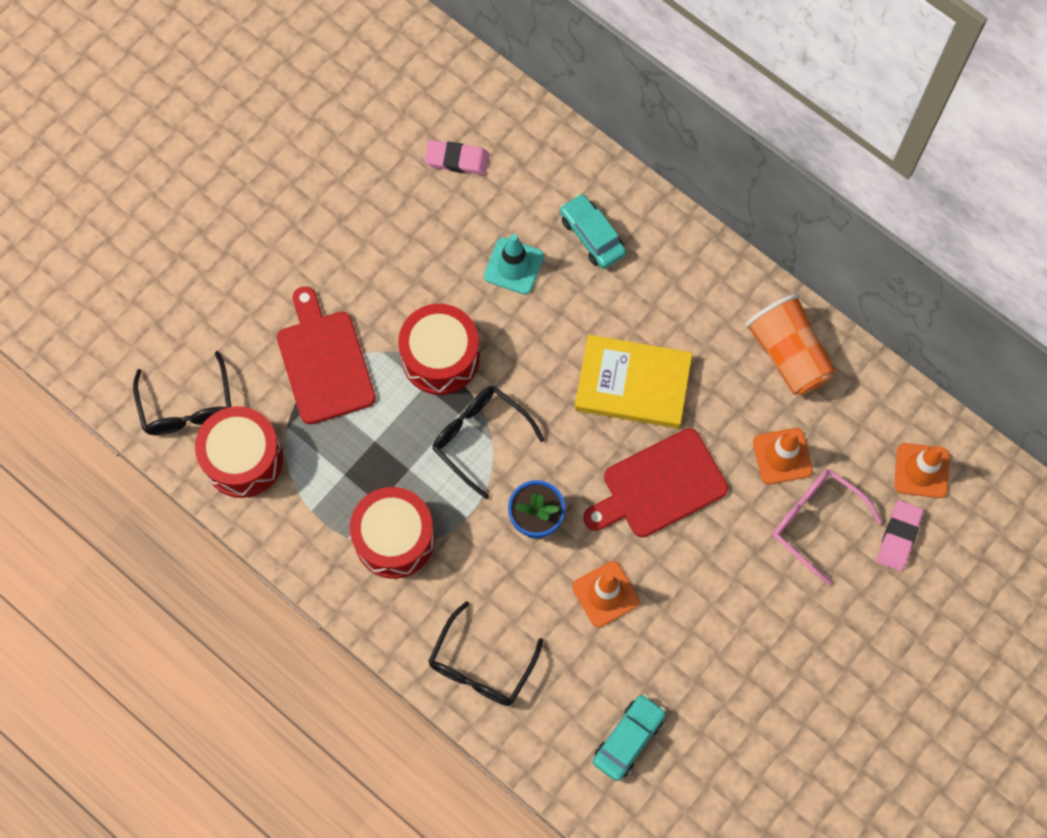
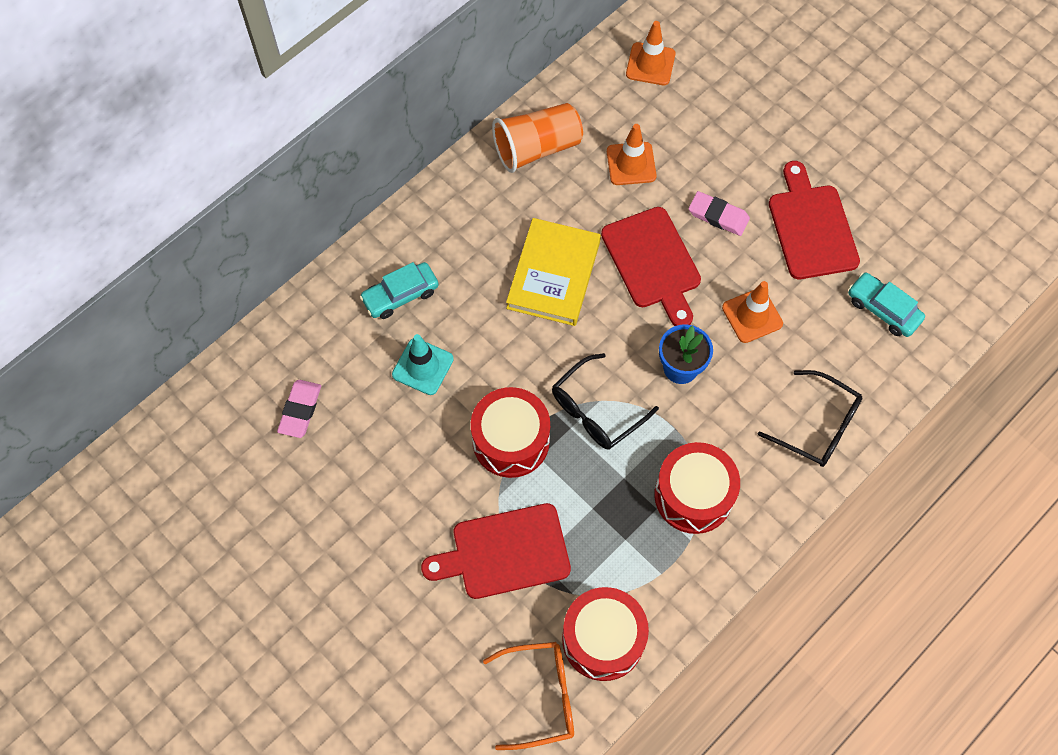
camera: 85 degrees left, 5 degrees down
black glasses [133,351,231,435] -> orange glasses [483,642,574,750]
pink glasses [772,469,882,585] -> none
pink eraser [877,500,923,571] -> pink eraser moved to [689,191,750,236]
none -> red cutting board [769,161,860,279]

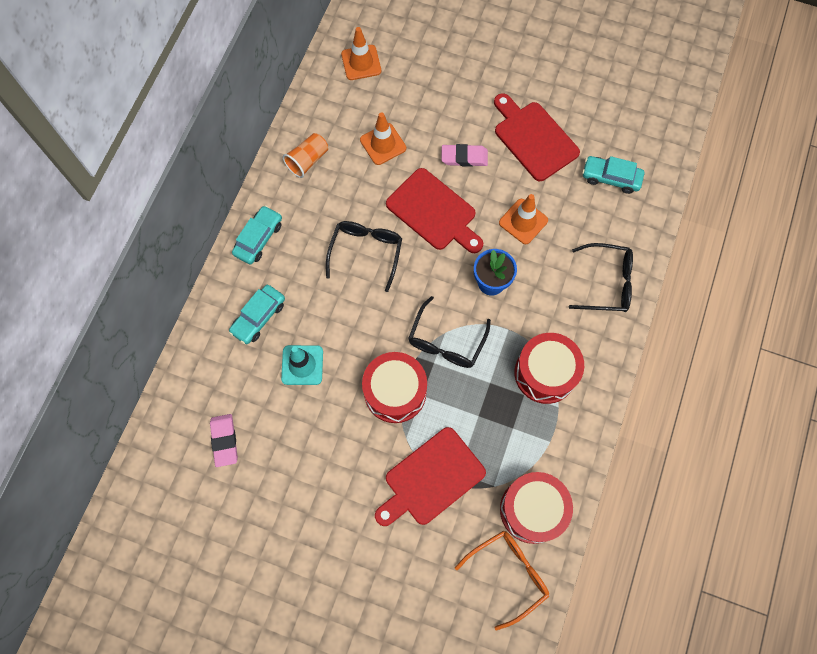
camera: 25 degrees left, 5 degrees up
orange cup [492,103,583,173] -> orange cup [283,133,328,178], size x0.64
yellow book [506,218,601,326] -> black glasses [326,221,402,292]
none -> turquoise car [232,206,282,265]

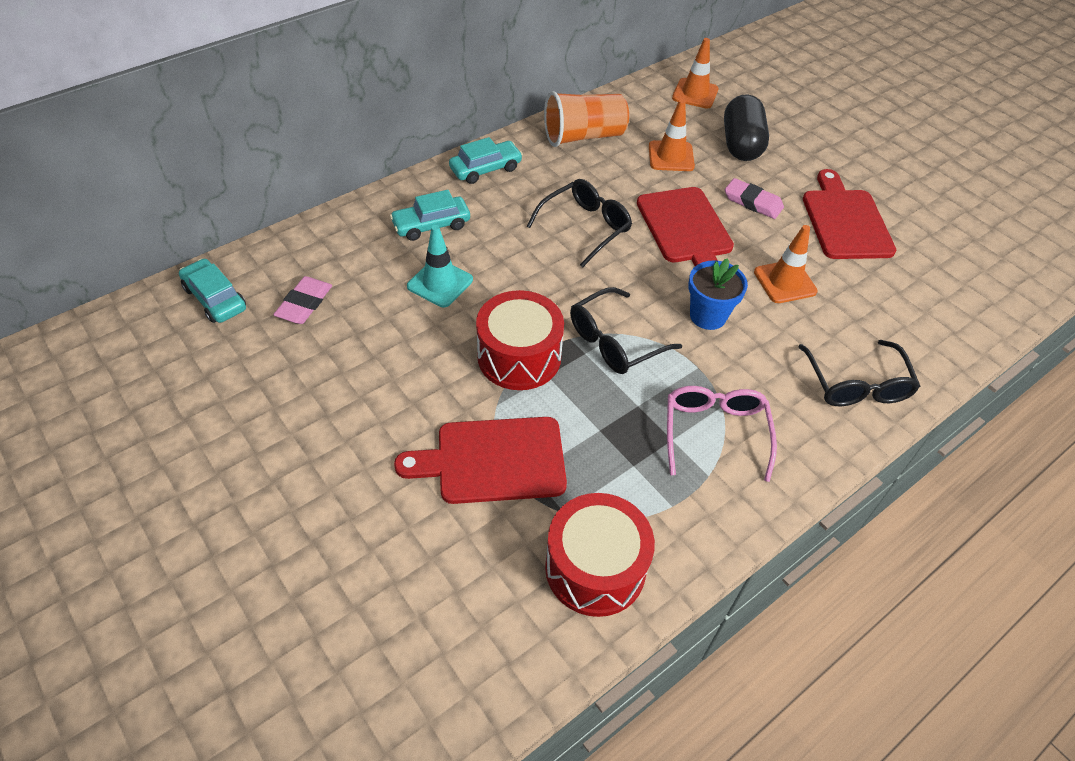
camera: 30 degrees right, 20 degrees down
orange cup [283,133,328,178] -> orange cup [544,91,629,147], size x1.57
orange glasses [455,530,549,630] -> none
red drum [514,333,584,404] -> pink glasses [667,386,777,482]
black glasses [569,243,633,312] -> black glasses turned 45 degrees clockwise [798,340,920,406]
turquoise car [582,156,644,194] -> turquoise car moved to [179,258,246,323]
none -> black capsule [724,94,769,161]

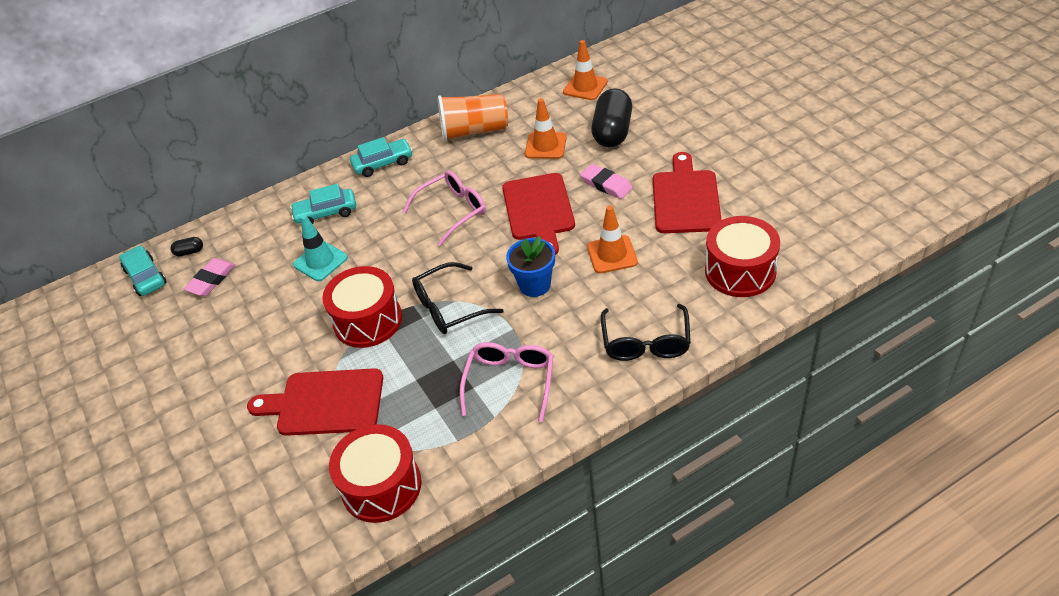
camera: 15 degrees right, 5 degrees down
black glasses [527,179,632,268] -> pink glasses [403,170,486,246]
none -> black capsule [170,237,203,257]
none -> red drum [705,216,780,297]

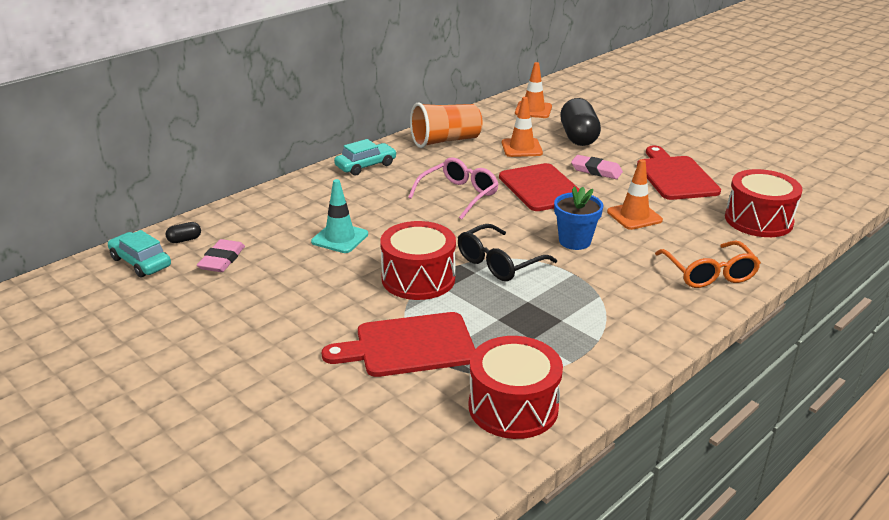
camera: 20 degrees left, 15 degrees down
turquoise car [290,184,356,224] -> none
pink glasses [460,342,553,422] -> none
black glasses [601,304,691,361] -> orange glasses [655,241,761,288]

